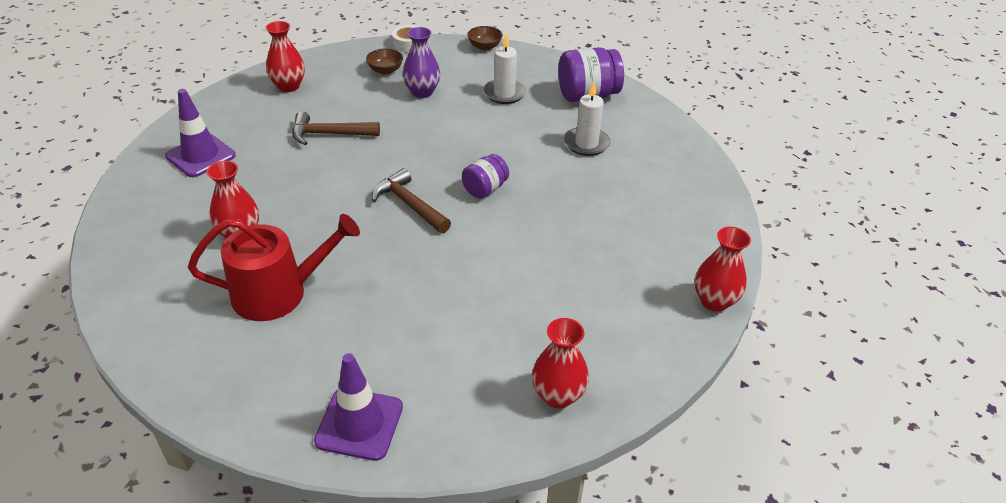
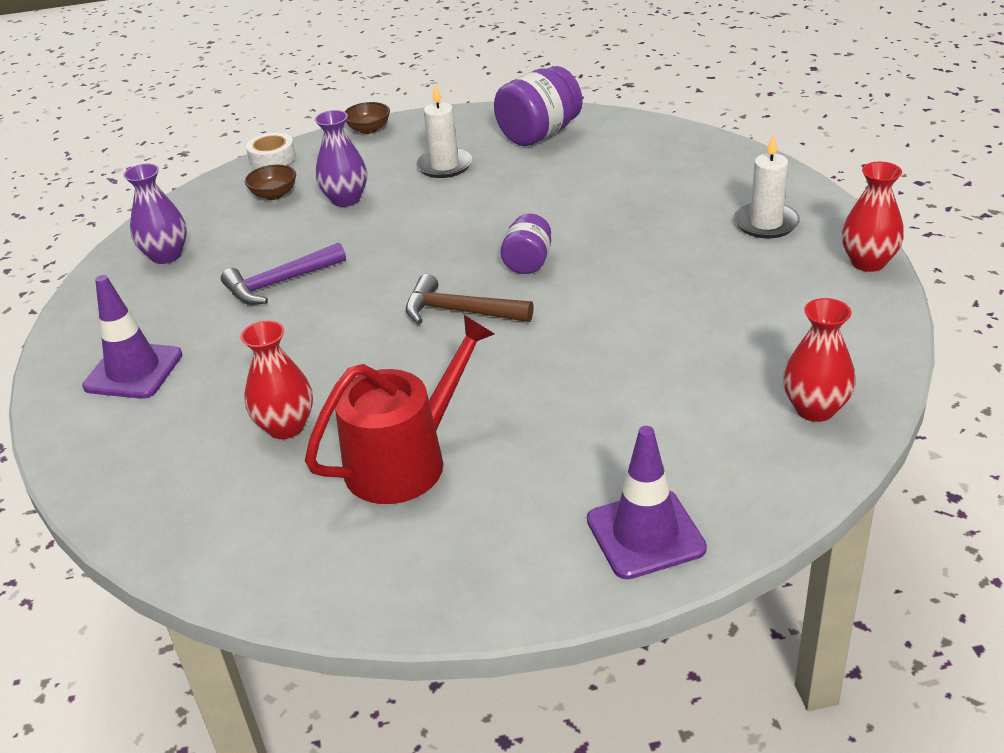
camera: 25 degrees left, 5 degrees down
red vase [265,21,305,92] -> purple vase [123,164,187,264]
brown hammer [293,111,380,145] -> purple hammer [221,243,346,305]
white candle [564,83,610,156] -> white candle moved to [734,134,800,239]

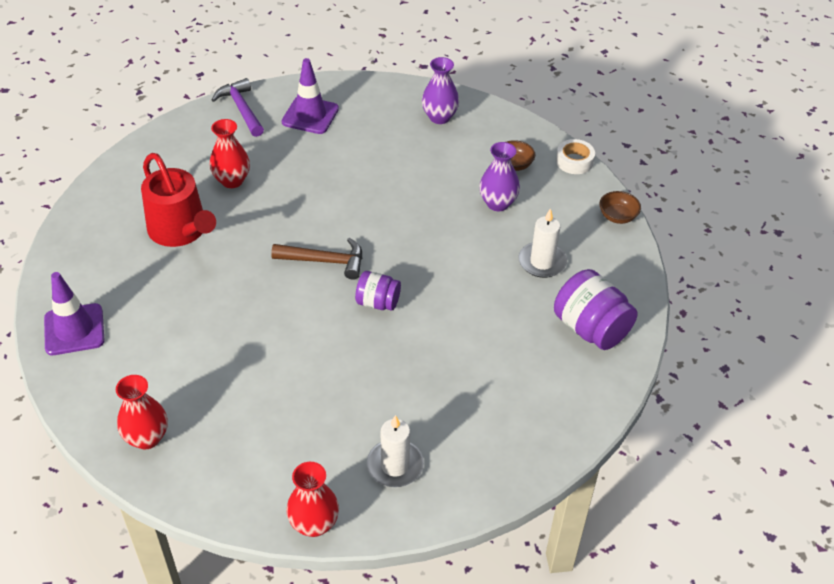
camera: 90 degrees right, 10 degrees up
purple hammer [221,243,346,305] -> purple hammer moved to [212,78,264,137]
brown hammer [406,274,534,324] -> brown hammer turned 75 degrees clockwise [271,238,362,280]

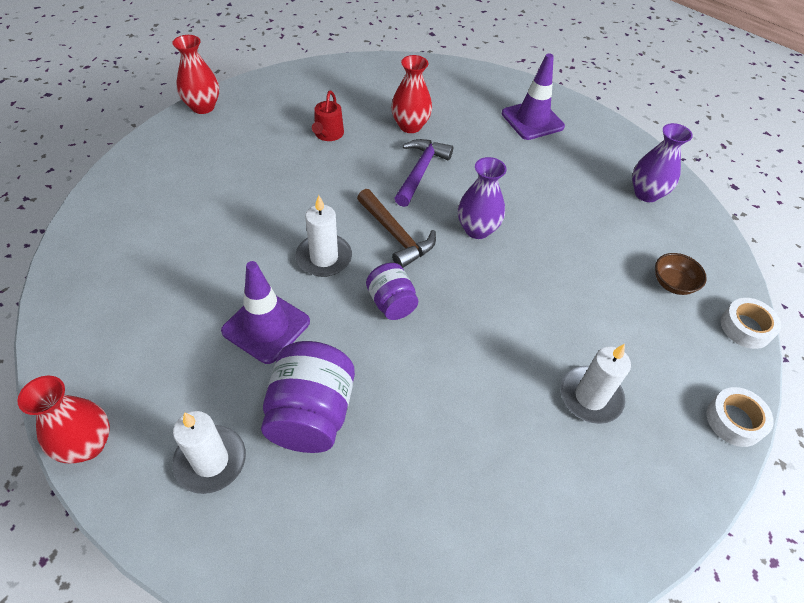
camera: 45 degrees right, 5 degrees up
purple traffic cone [44,272,105,355] -> purple traffic cone moved to [221,261,310,364]
red vase [116,375,168,449] -> red vase moved to [172,35,219,114]
red watering can [141,153,216,247] -> red watering can [312,90,344,141], size x0.51
purple hammer [212,78,264,137] -> purple hammer moved to [394,139,453,207]
purple vase [479,142,520,211] -> purple vase moved to [458,157,507,239]
purple jar [554,269,638,350] -> purple jar moved to [261,341,355,453]
brown bowl [599,191,641,224] -> white tape [706,387,774,447]
none -> white candle [296,195,352,277]

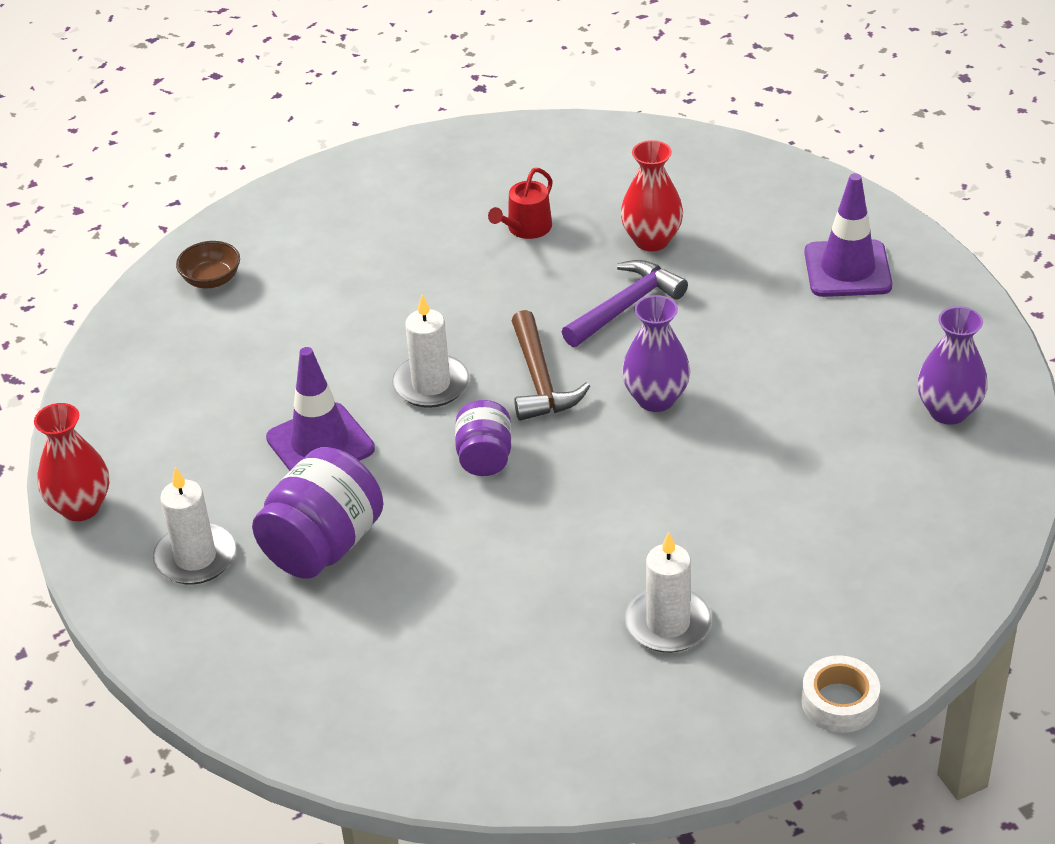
camera: 30 degrees right, 10 degrees down
red vase [172,35,219,114] -> none
brown bowl [655,253,707,295] -> brown bowl moved to [176,241,240,288]
white tape [721,298,781,349] -> none

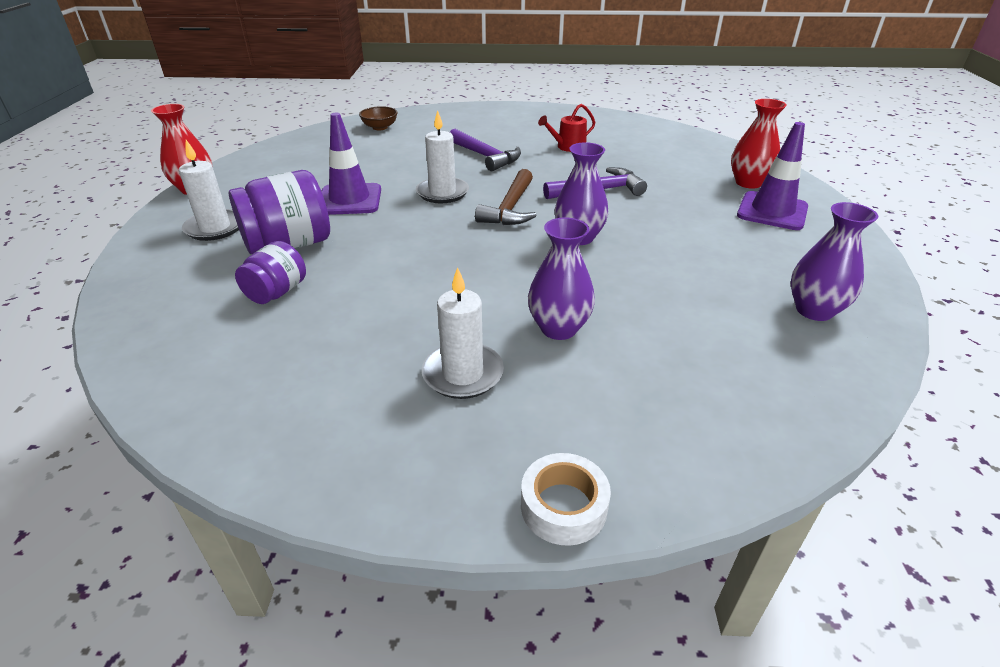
camera: 25 degrees right, 5 degrees down
purple jar [455,400,511,476] -> purple jar moved to [235,241,306,304]
red vase [621,140,683,251] -> red vase moved to [731,99,787,189]
none -> purple hammer [450,129,521,171]
none -> purple vase [528,218,595,340]

